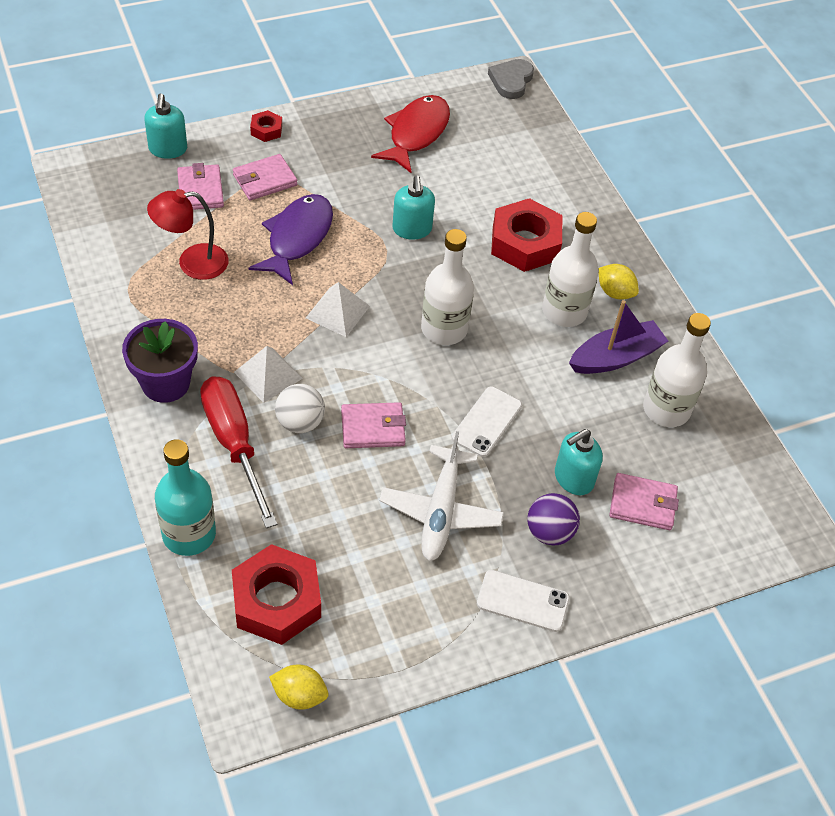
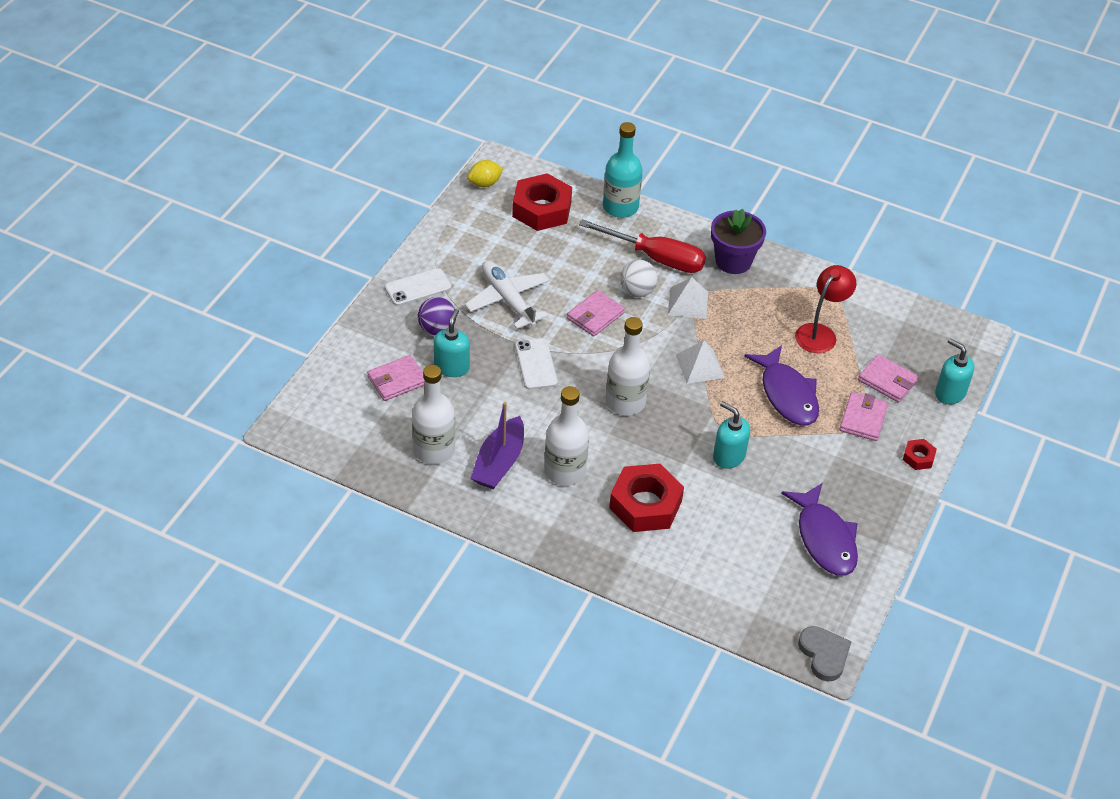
camera: 140 degrees right, 5 degrees down
red fish [371,95,450,173] -> purple fish [781,483,858,576]
yellow lemon [598,264,639,300] -> none

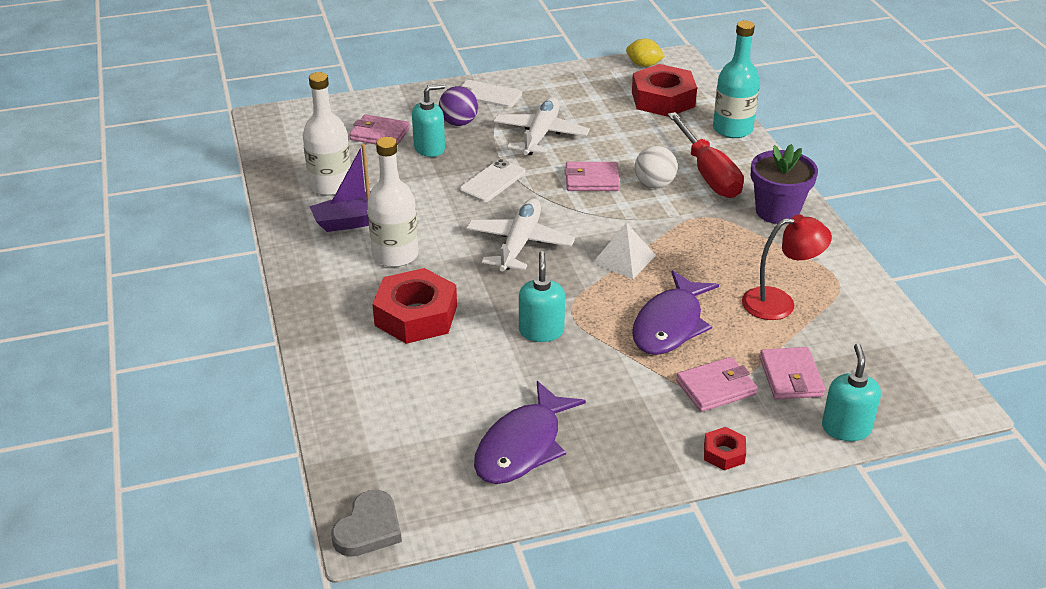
camera: 50 degrees right, 10 degrees down
white bottle [606,317,650,416] -> white plane [466,198,575,272]
white pyramid [668,277,708,319] -> none

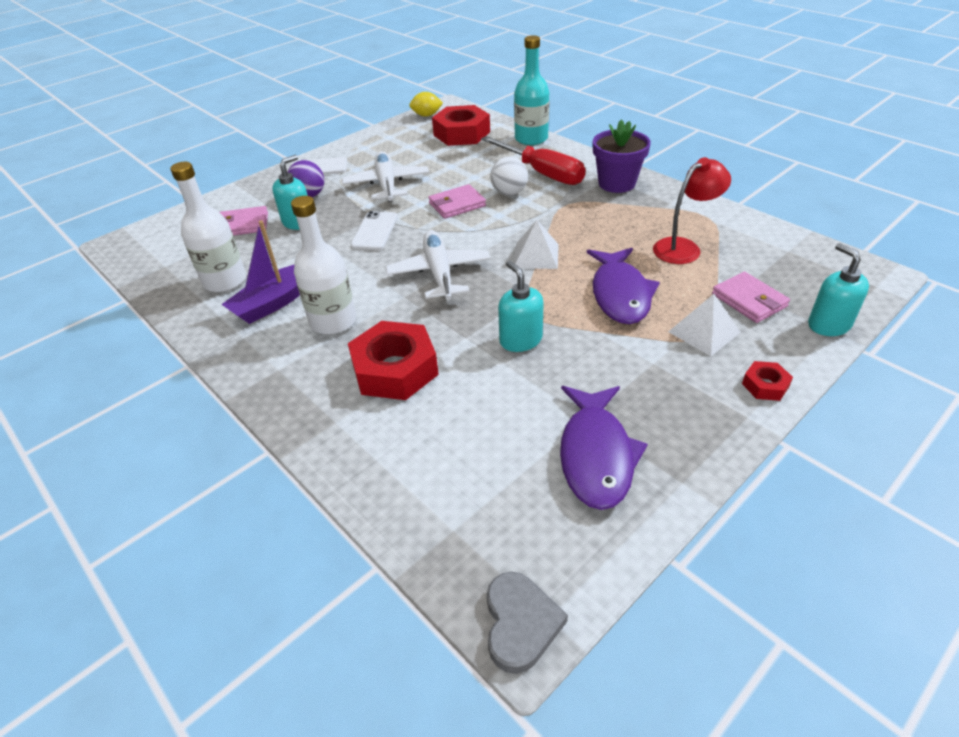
camera: 25 degrees left, 5 degrees up
pink wallet [676,357,757,412] -> white pyramid [668,294,741,356]

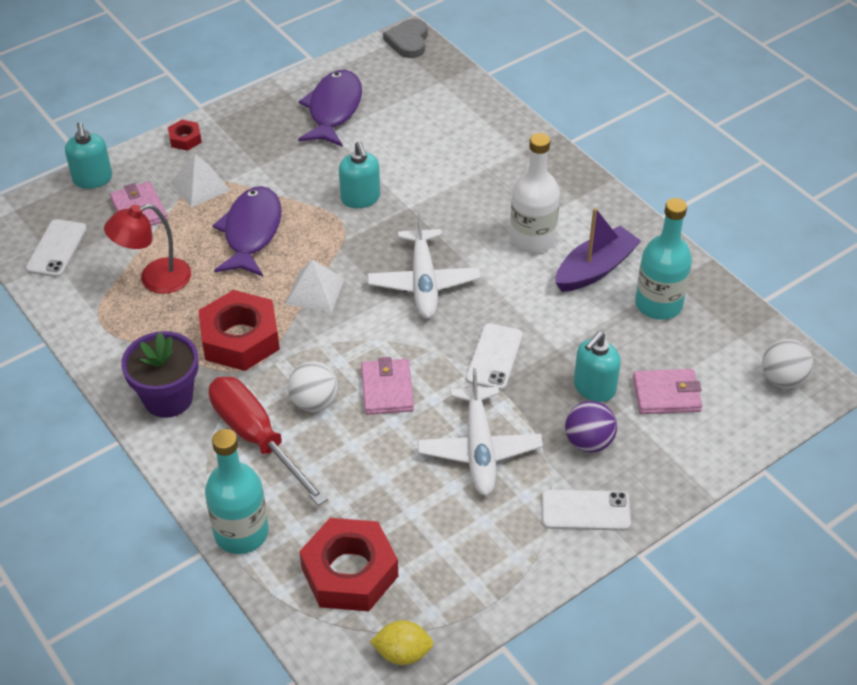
camera: 175 degrees left, 5 degrees up
white bottle [170,162,246,292] -> turquoise bottle [635,198,692,320]
red nut [348,321,439,400] -> red nut moved to [198,290,280,371]
pink wallet [428,184,486,219] -> pink wallet turned 75 degrees counterclockwise [361,357,414,415]
none -> white phone [26,219,87,277]
none -> white ball [762,339,814,389]

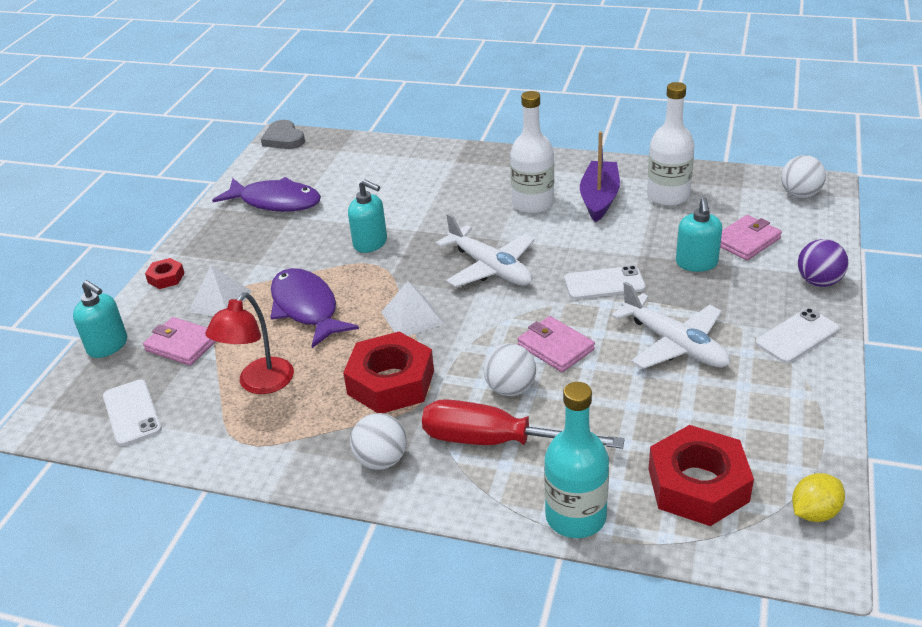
camera: 35 degrees left, 10 degrees down
purple flower pot [121,331,198,418] -> white ball [350,413,407,470]
purple fish [298,70,362,147] -> purple fish turned 135 degrees clockwise [212,177,321,212]
white phone [466,323,523,390] -> white phone turned 75 degrees counterclockwise [564,265,646,299]
purple ball [565,401,617,453] -> purple ball moved to [798,239,848,287]
turquoise bottle [635,198,692,320] -> white bottle [647,82,695,206]

